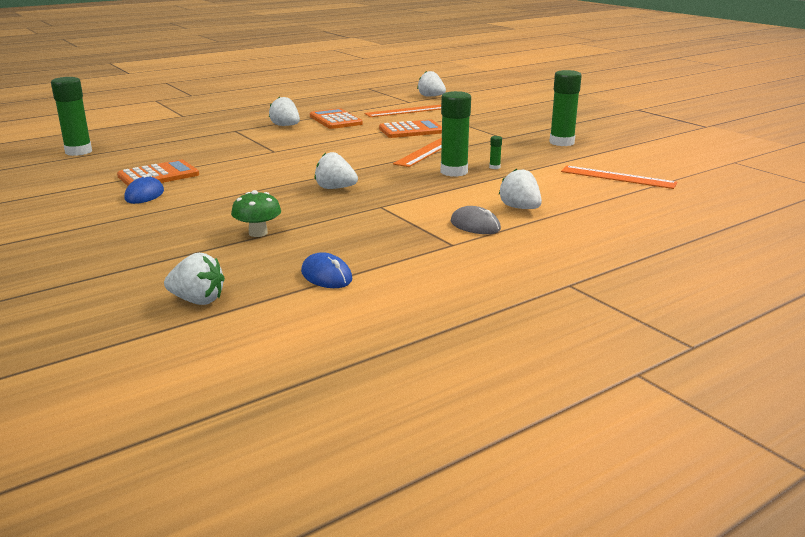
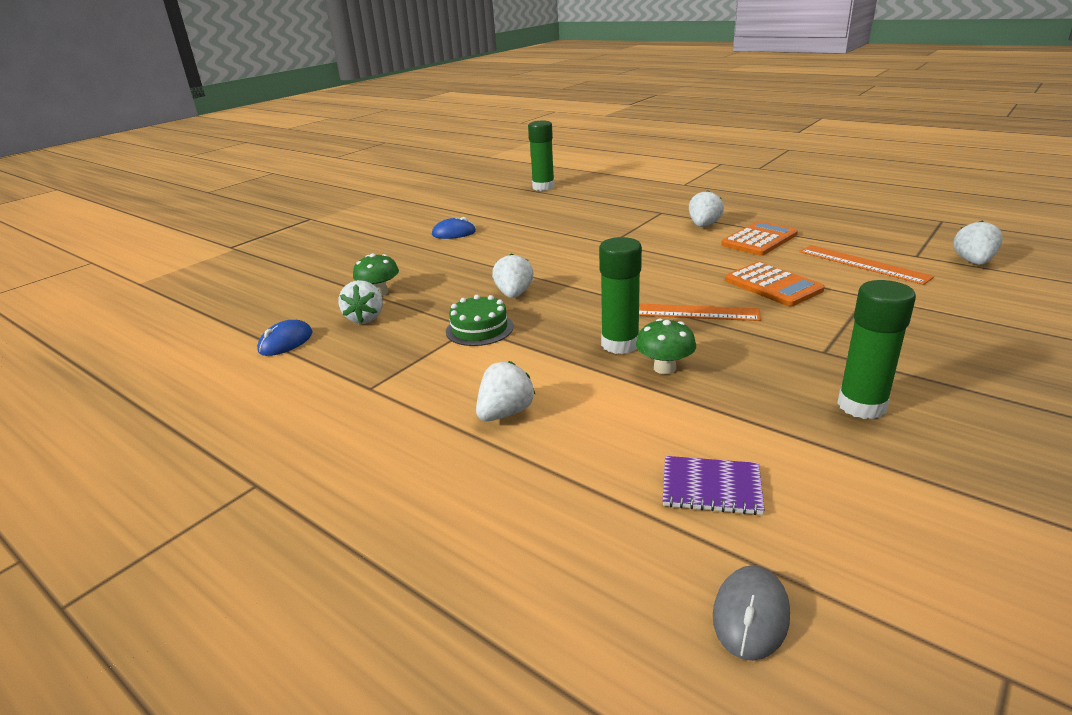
camera: 75 degrees right, 5 degrees up
orange calculator [117,160,199,186] -> none
white strawberry [164,253,225,305] -> white strawberry moved to [339,280,383,324]
grey mouse [450,206,501,234] -> grey mouse moved to [713,565,790,661]
green glue stick [489,136,502,169] -> green mushroom [636,319,696,374]
orange ruler [561,166,678,189] -> purple notebook [662,456,765,515]
none -> green cake [446,295,513,346]

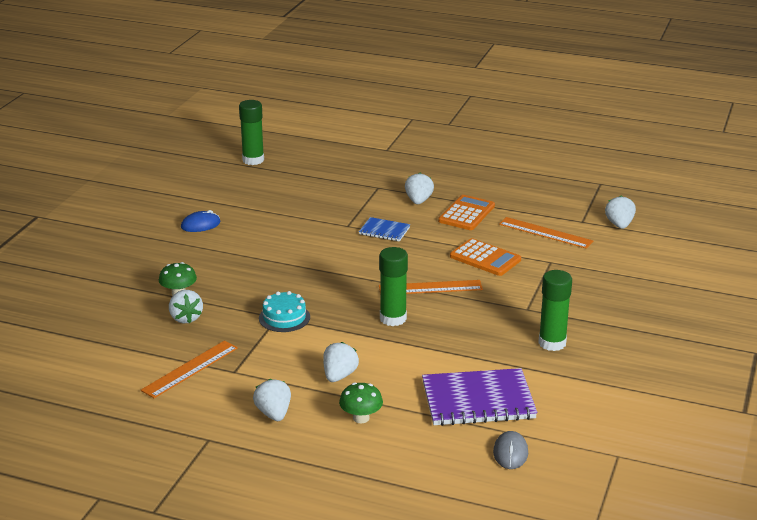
camera: 20 degrees left, 0 degrees up
blue mouse [257,320,313,356] -> none
green cake [446,295,513,346] -> turquoise cake [259,291,310,332]
white strawberry [492,253,533,298] -> white strawberry moved to [253,379,291,421]
green mushroom [636,319,696,374] -> green mushroom moved to [339,383,383,423]
purple notebook [662,456,765,515] -> purple notebook [422,368,537,426], size x1.93
none -> orange ruler [141,340,238,398]
none -> blue notebook [359,217,410,242]

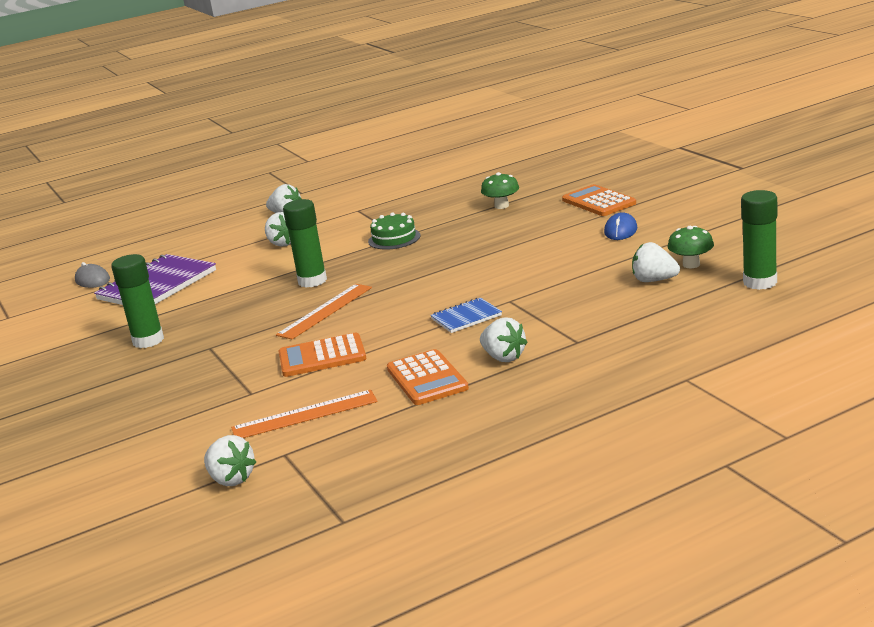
camera: 135 degrees right, 5 degrees down
orange ruler [141,340,238,398] -> none
white strawberry [169,290,203,323] -> white strawberry moved to [632,242,680,282]
turquoise cake [259,291,310,332] -> green cake [368,212,421,250]
green mushroom [339,383,383,423] -> green mushroom moved to [668,226,714,268]
none -> orange calculator [562,184,636,216]

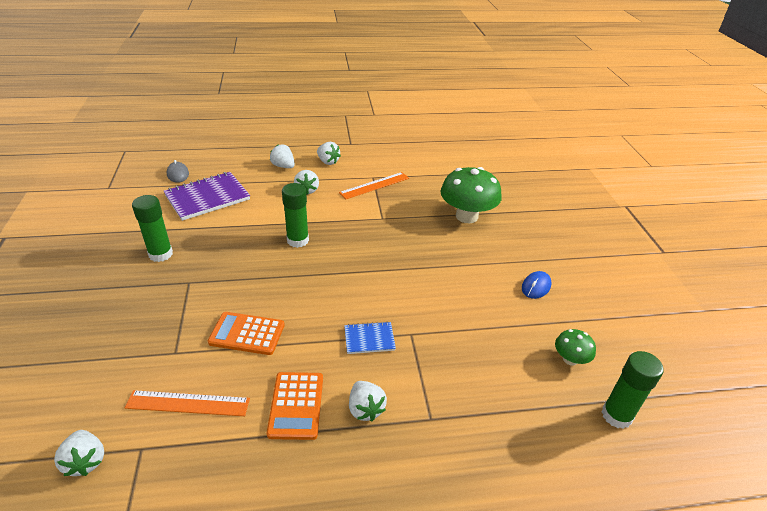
camera: 15 degrees right, 15 degrees up
orange ruler [276,284,372,340] -> orange ruler moved to [339,172,409,199]
green cake [368,212,421,250] -> none
green mushroom [481,172,519,209] -> green mushroom [441,167,502,223], size x2.02
orange calculator [562,184,636,216] -> none
white strawberry [632,242,680,282] -> white strawberry moved to [270,144,295,168]

